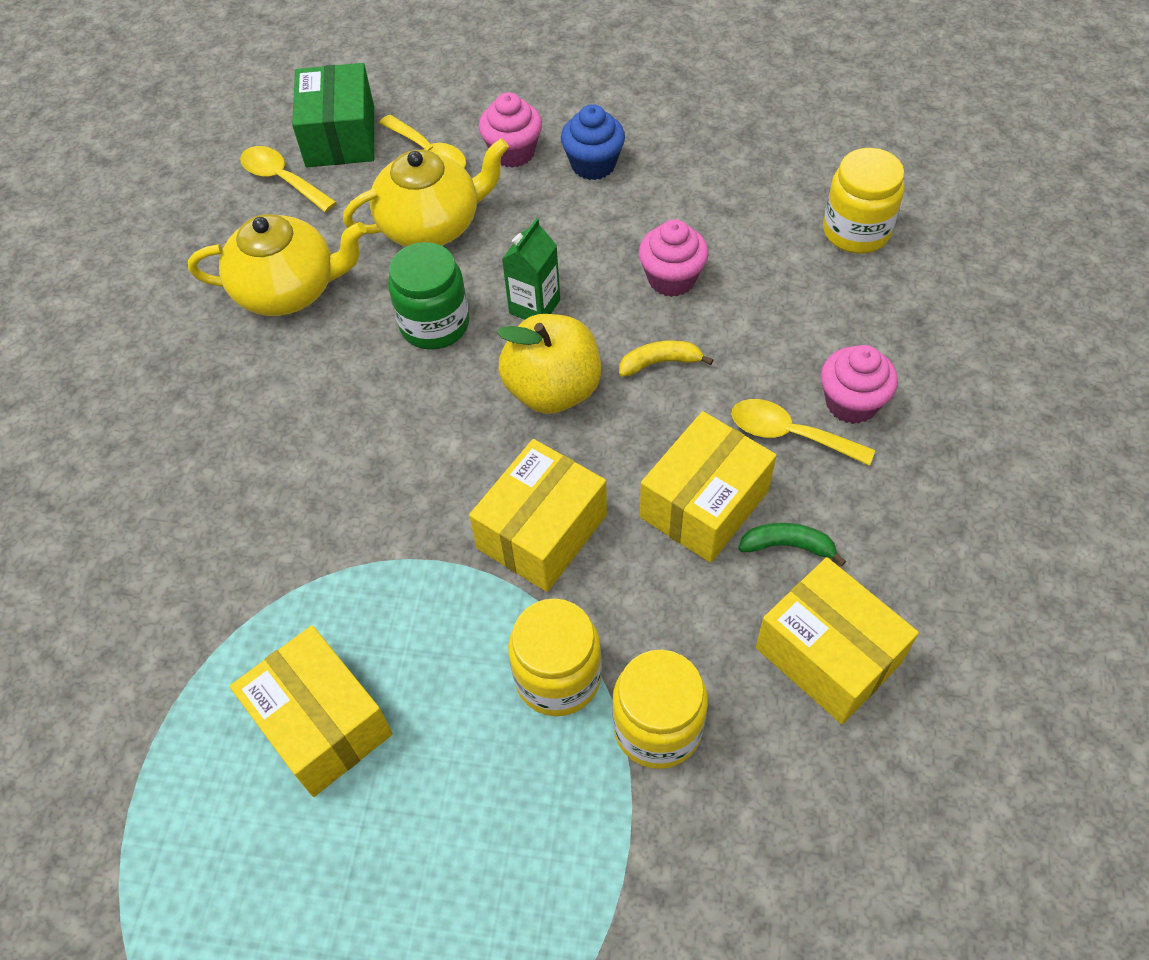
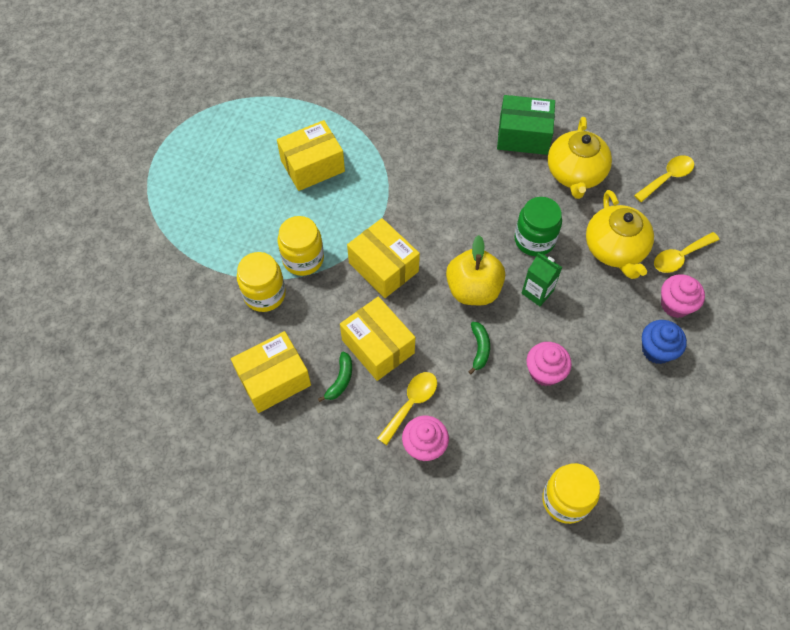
camera: 100 degrees right, 5 degrees up
green box [292,63,374,167] -> green box moved to [497,95,555,155]
yellow banana [619,340,713,377] -> green banana [469,322,490,374]

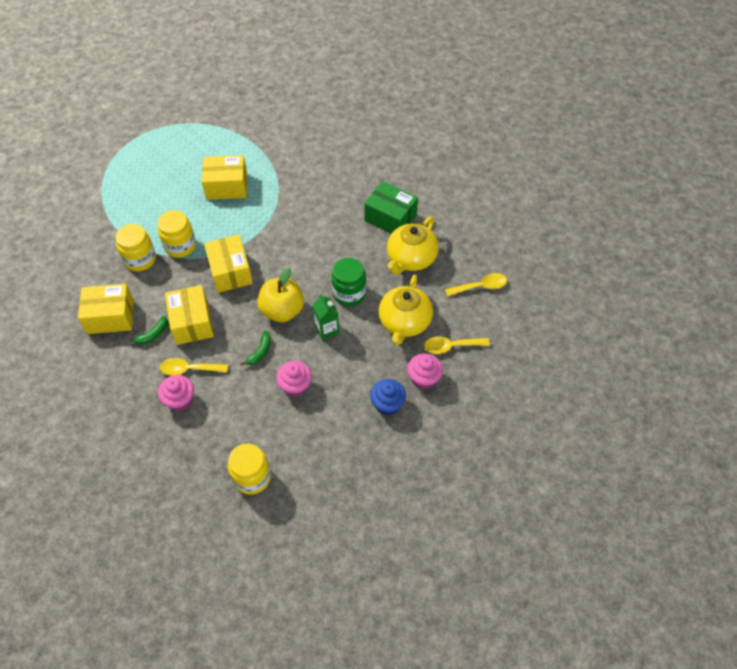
camera: 25 degrees right, 5 degrees down
yellow spoon [377,372,437,445] -> yellow spoon turned 150 degrees counterclockwise [160,358,228,376]

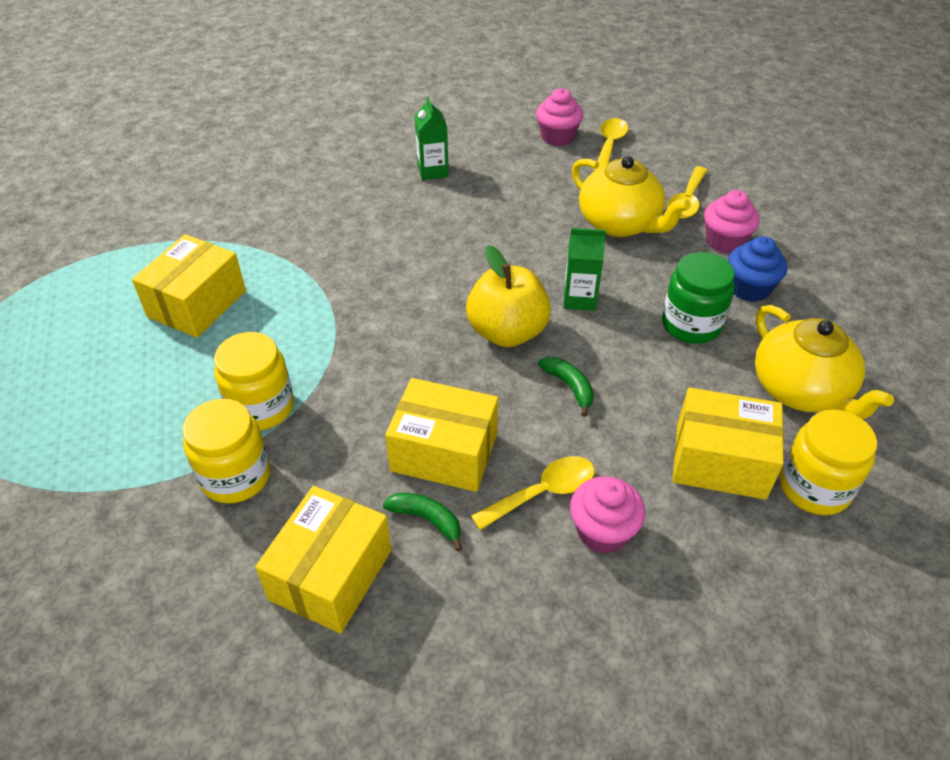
camera: 60 degrees left, 10 degrees down
green banana [128,316,168,345] -> green banana turned 45 degrees counterclockwise [383,493,462,551]
yellow spoon [160,358,228,376] -> yellow spoon turned 150 degrees counterclockwise [471,456,595,530]
yellow box [204,234,253,293] -> yellow box moved to [673,388,784,500]
pink cupcake [276,361,312,397] -> pink cupcake moved to [536,88,583,146]
green jar [332,258,366,306] -> green jar moved to [662,252,735,344]
green box [364,181,418,234] -> green carton [415,96,449,180]
yellow teapot [387,216,439,275] -> yellow teapot moved to [755,305,894,420]

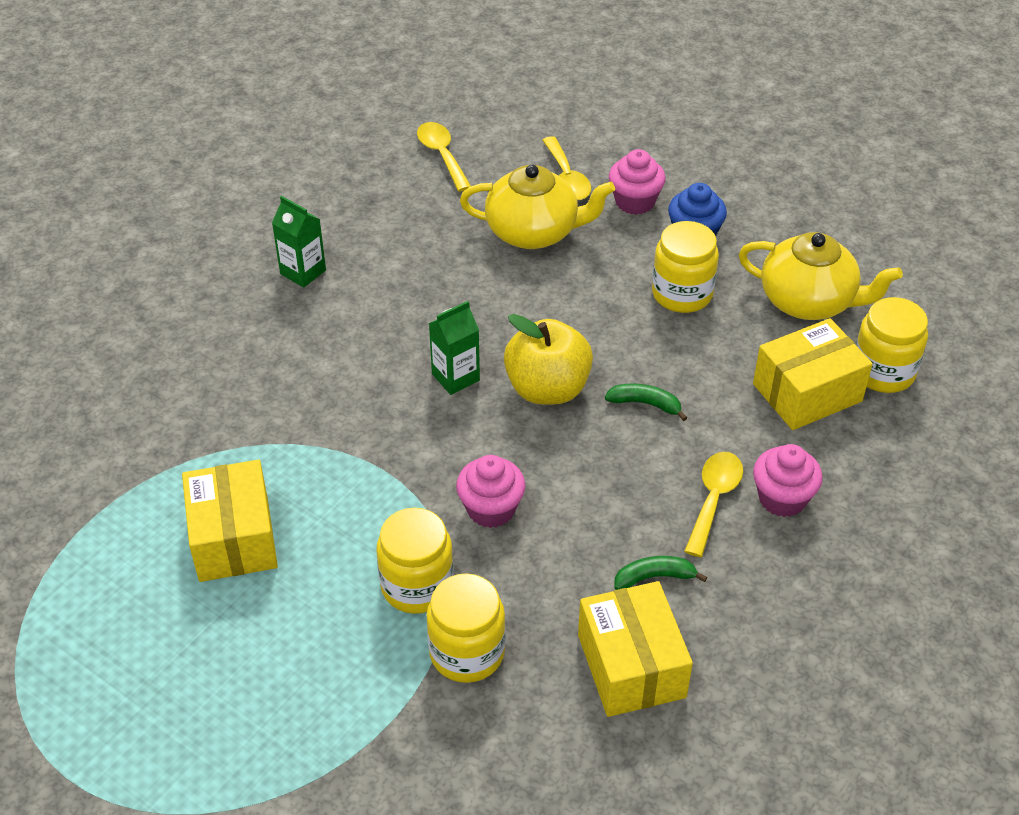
camera: 40 degrees left, 0 degrees up
yellow box [385,378,498,492] -> none
pink cupcake [536,88,583,146] -> pink cupcake moved to [456,455,525,528]
green carton [564,228,606,311] -> green carton moved to [429,301,480,395]
green jar [662,252,735,344] -> yellow jar [652,221,719,313]

